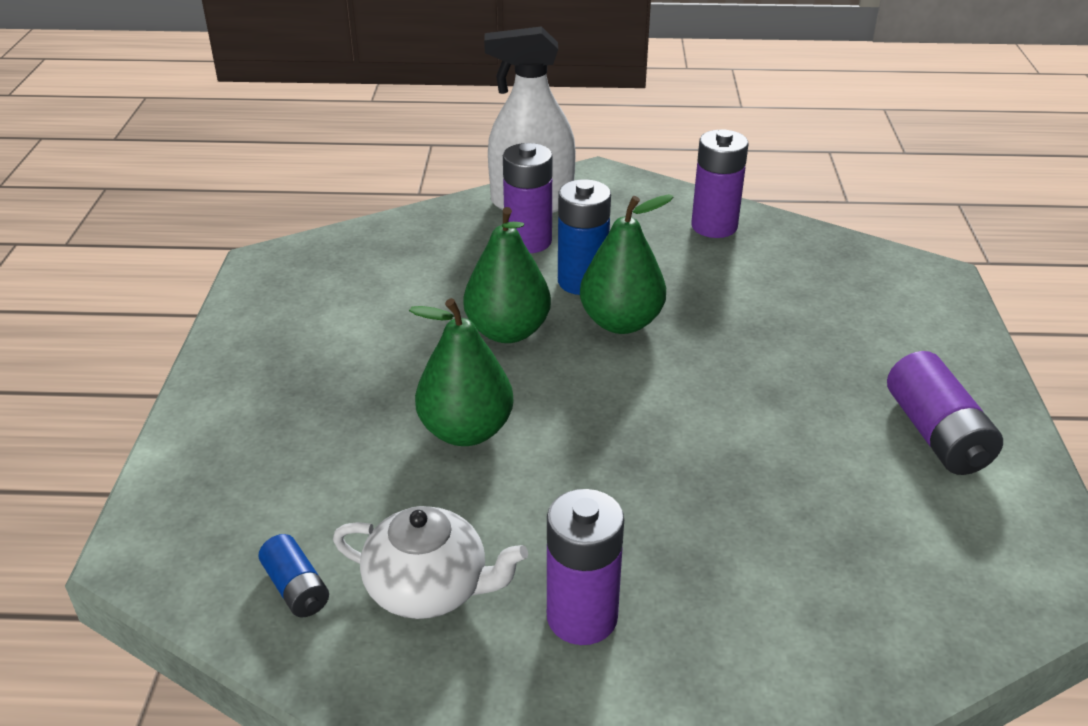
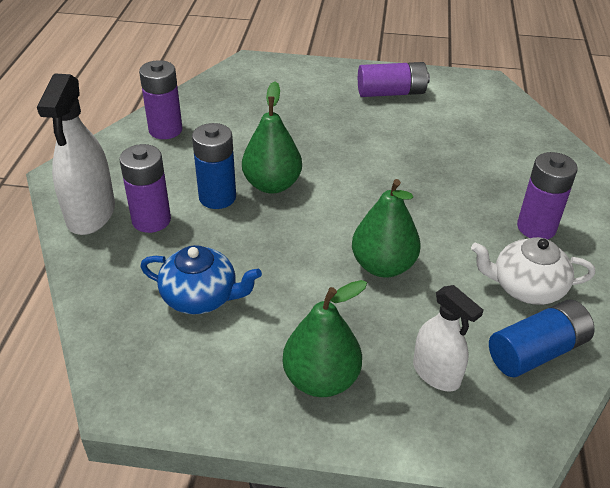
camera: 85 degrees left, 5 degrees up
blue battery [258,534,329,617] -> blue battery [489,300,595,377], size x1.74
white teapot [333,506,528,619] -> white teapot turned 105 degrees counterclockwise [471,237,595,305]
green pear [463,207,551,343] -> green pear moved to [283,280,367,397]
none -> blue teapot [140,245,262,314]
none -> white spray bottle [413,285,484,392]

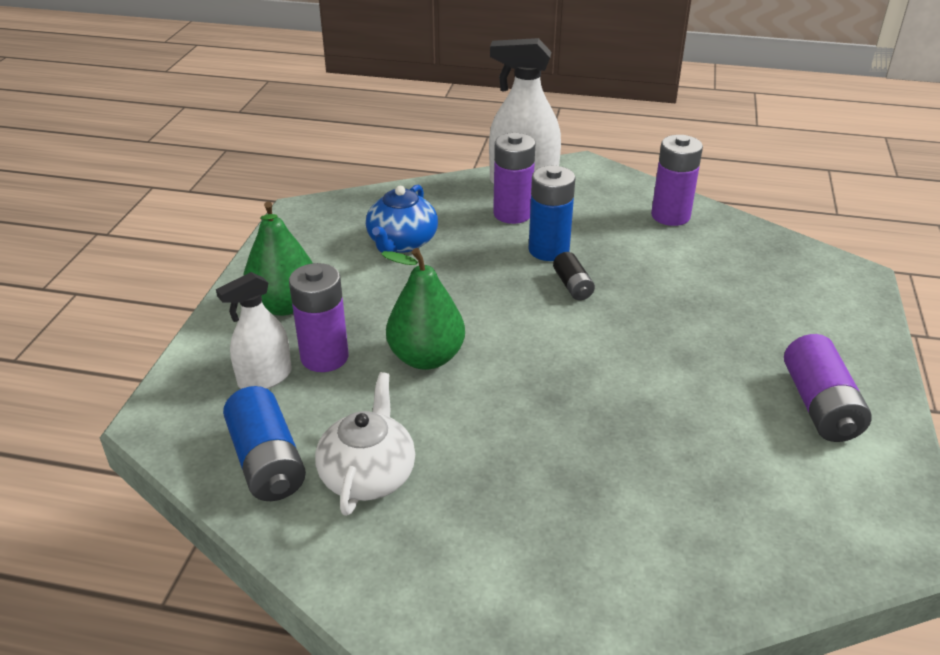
camera: 95 degrees right, 5 degrees down
green pear [242,81,302,194] -> black battery [553,252,595,300]
purple battery [517,152,578,239] -> purple battery moved to [289,263,349,372]

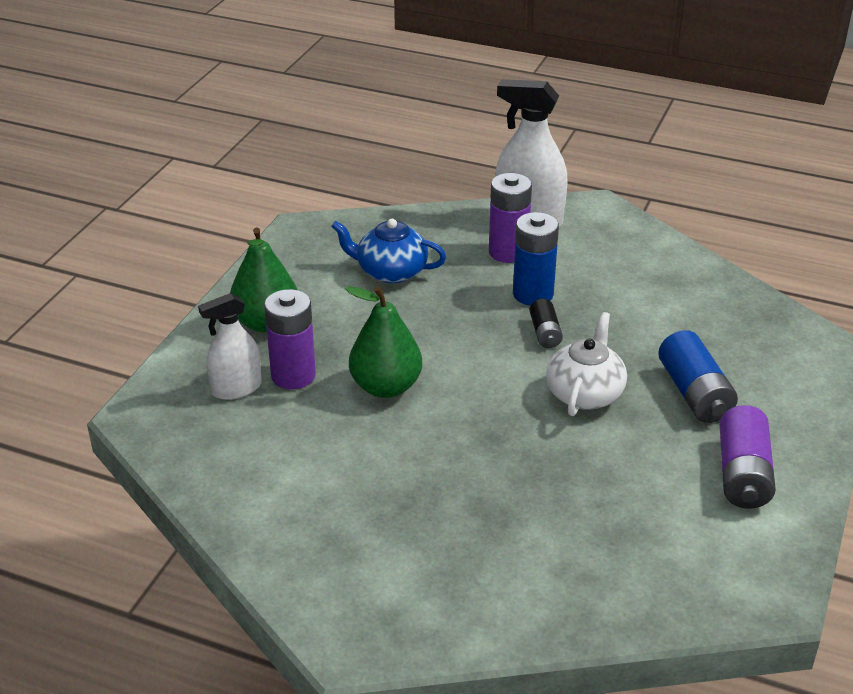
camera: 10 degrees right, 0 degrees up
blue battery [223,386,306,501] -> blue battery moved to [658,330,738,423]
white teapot [315,372,415,516] -> white teapot moved to [546,312,627,416]
blue teapot [366,185,438,253] -> blue teapot turned 75 degrees clockwise [331,219,446,283]
purple battery [651,135,703,226] -> none

